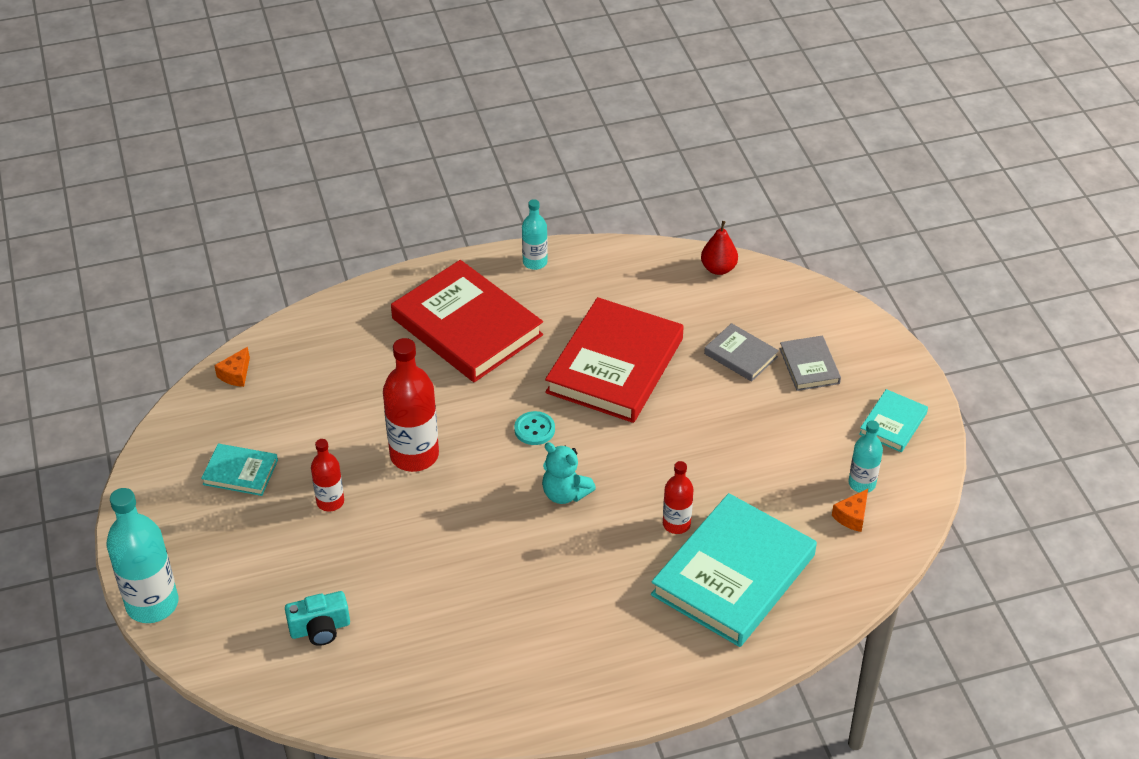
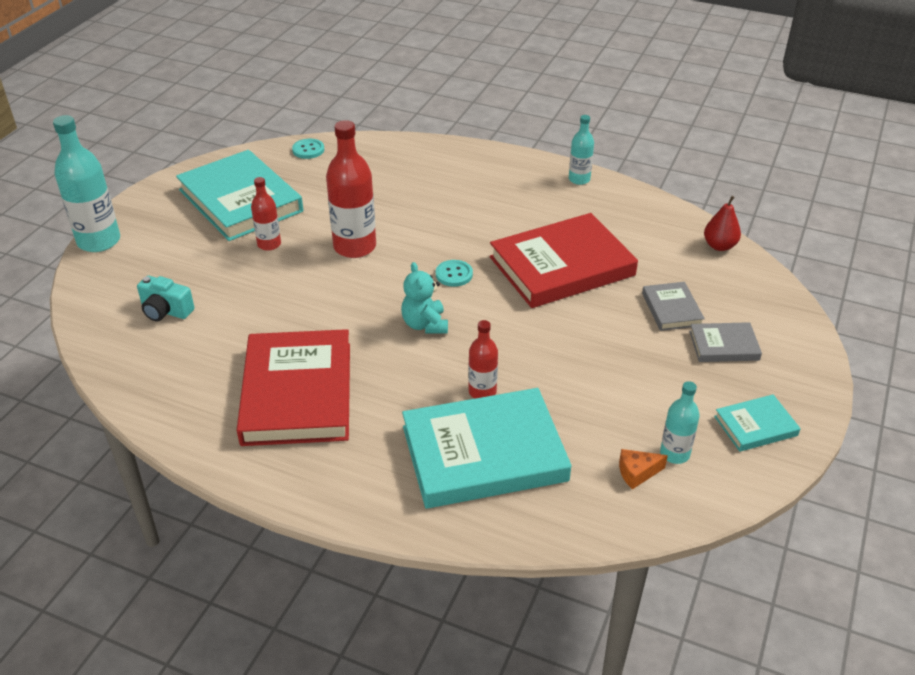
camera: 40 degrees right, 5 degrees down
turquoise book [201,444,278,496] -> turquoise book [176,150,303,241], size x2.12
orange cheese [214,347,250,387] -> turquoise button [292,139,324,159]
red book [391,260,543,382] -> red book moved to [237,329,350,446]
grey book [779,336,841,391] -> grey book turned 60 degrees clockwise [689,322,762,362]

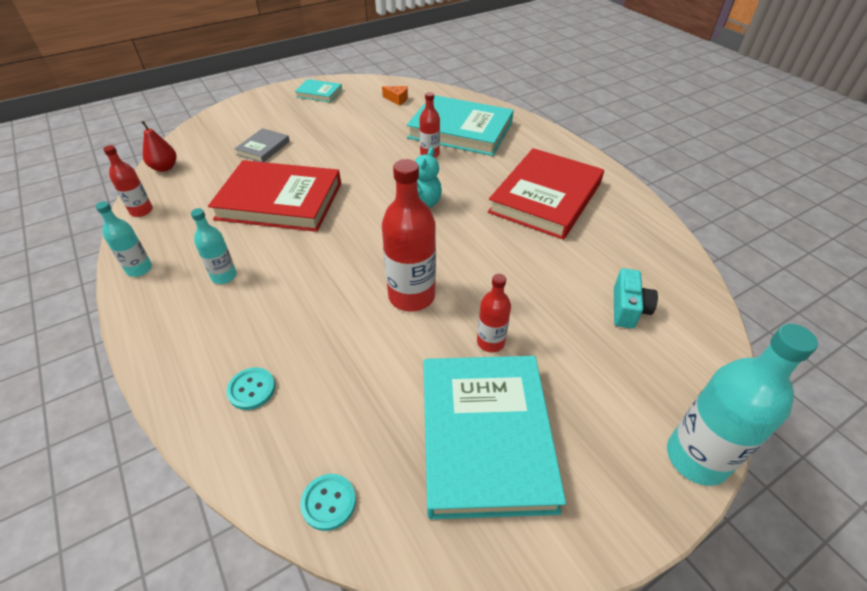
camera: 145 degrees left, 5 degrees up
turquoise camera [137,276,195,321] -> turquoise camera turned 45 degrees clockwise [614,268,658,329]
turquoise button [436,260,473,287] -> turquoise button moved to [226,367,275,410]
turquoise bottle [660,381,700,464] -> turquoise bottle moved to [191,208,237,284]
grey book [689,322,762,362] -> none
none -> red bottle [103,145,153,217]

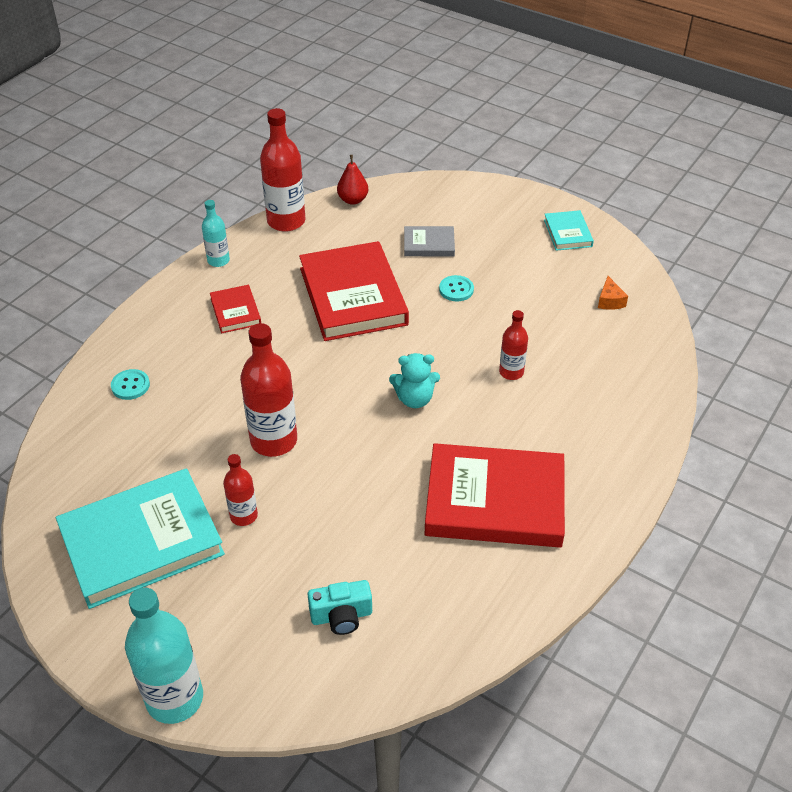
camera: 65 degrees right, 0 degrees up
red bottle [103,145,153,217] -> red bottle [260,108,305,232], size x1.80
turquoise bottle [191,208,237,284] -> red book [210,285,261,333]
turquoise button [300,474,356,531] -> turquoise button moved to [439,275,474,302]
turquoise book [407,95,514,156] -> none

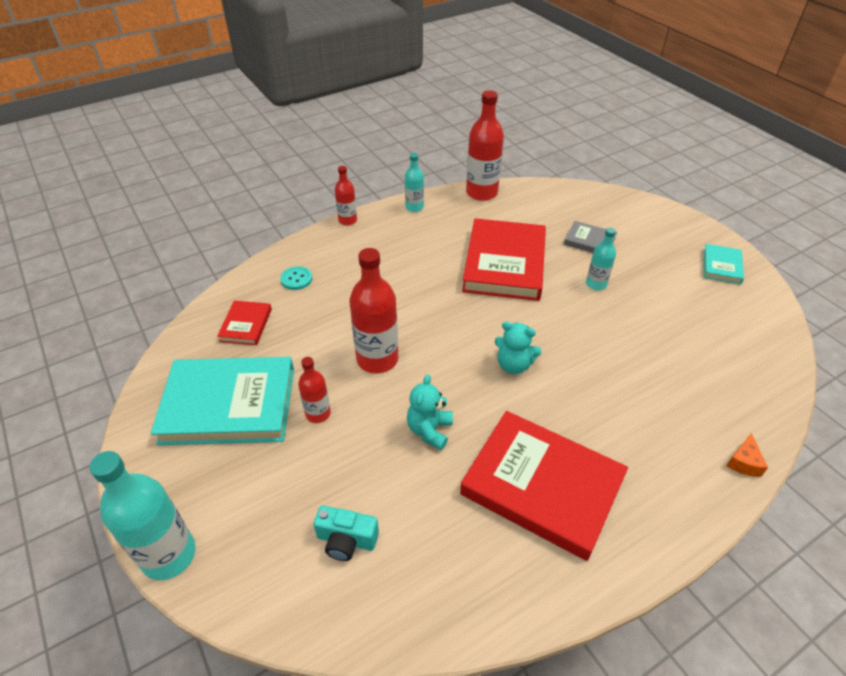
camera: 25 degrees right, 0 degrees up
red book [210,285,261,333] -> red book moved to [217,300,272,345]
red pear [337,155,368,205] -> none
turquoise button [439,275,474,302] -> turquoise bottle [586,228,616,290]
red bottle [499,310,528,380] -> red bottle moved to [335,166,357,226]
orange cheese [598,276,628,310] -> orange cheese moved to [726,433,768,477]
none -> turquoise teddy bear [407,374,453,450]

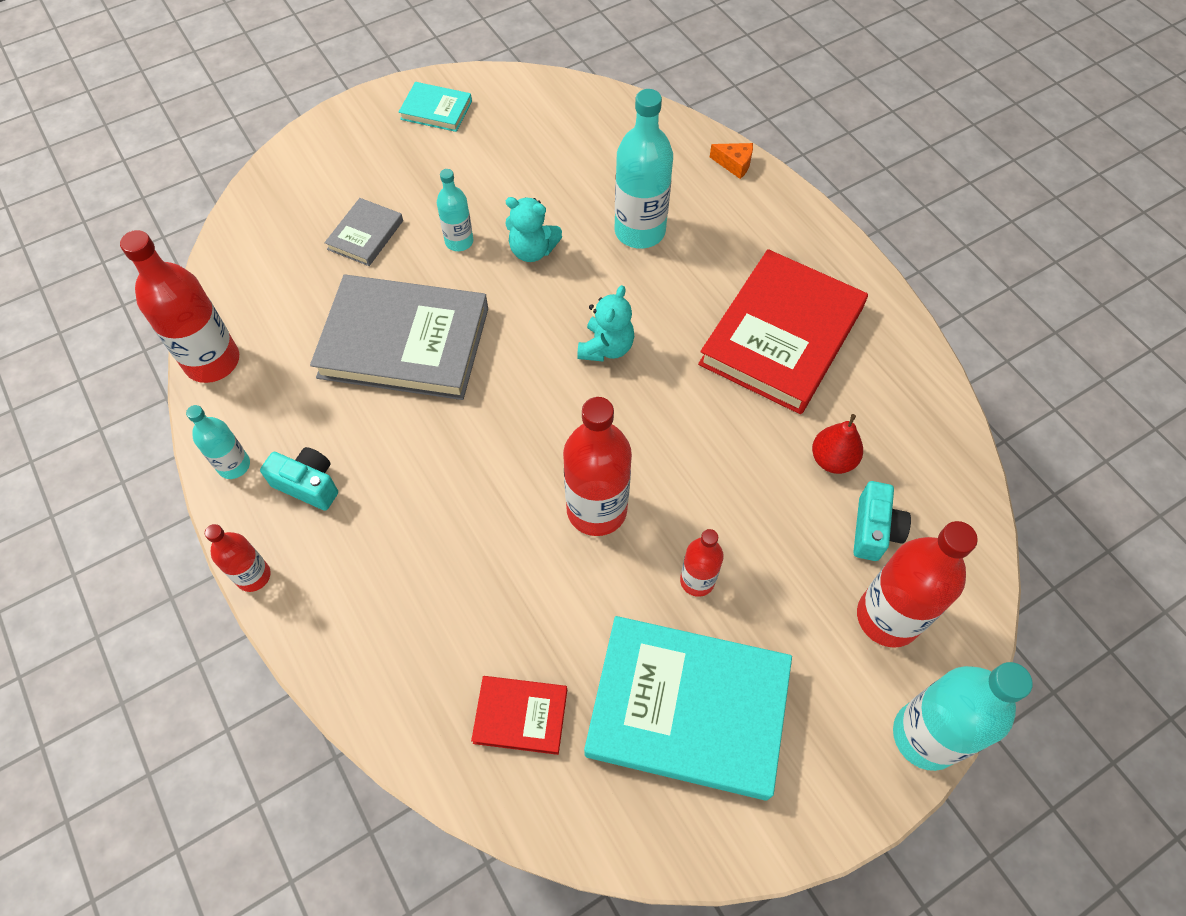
camera: 90 degrees left, 15 degrees up
turquoise book [151,357,294,445] -> turquoise book turned 75 degrees counterclockwise [584,616,792,801]
turquoise button [280,266,312,290] -> none
turquoise teddy bear [407,374,453,450] -> turquoise teddy bear moved to [506,197,562,262]
red book [462,218,546,301] -> grey book [310,275,488,400]
none -> turquoise camera [260,447,338,511]
none -> turquoise bottle [614,89,673,249]
none -> red pear [812,414,863,474]
none -> red bottle [857,521,978,648]

